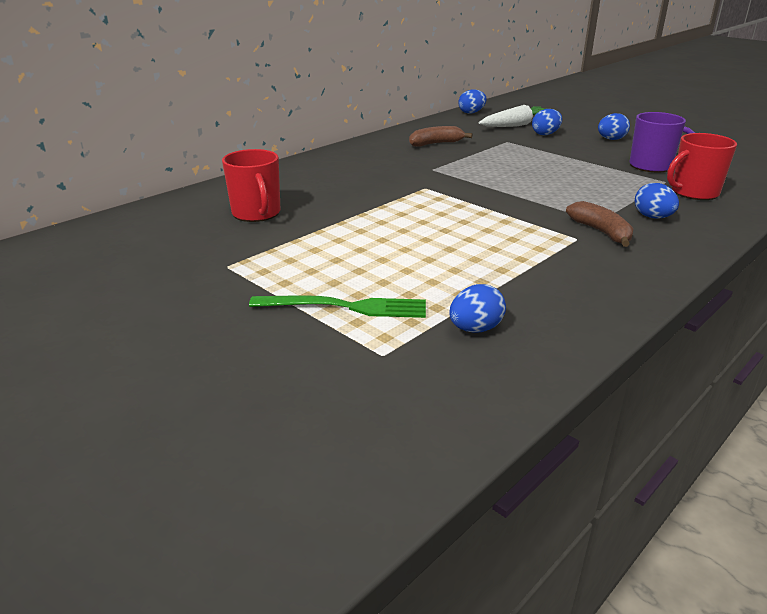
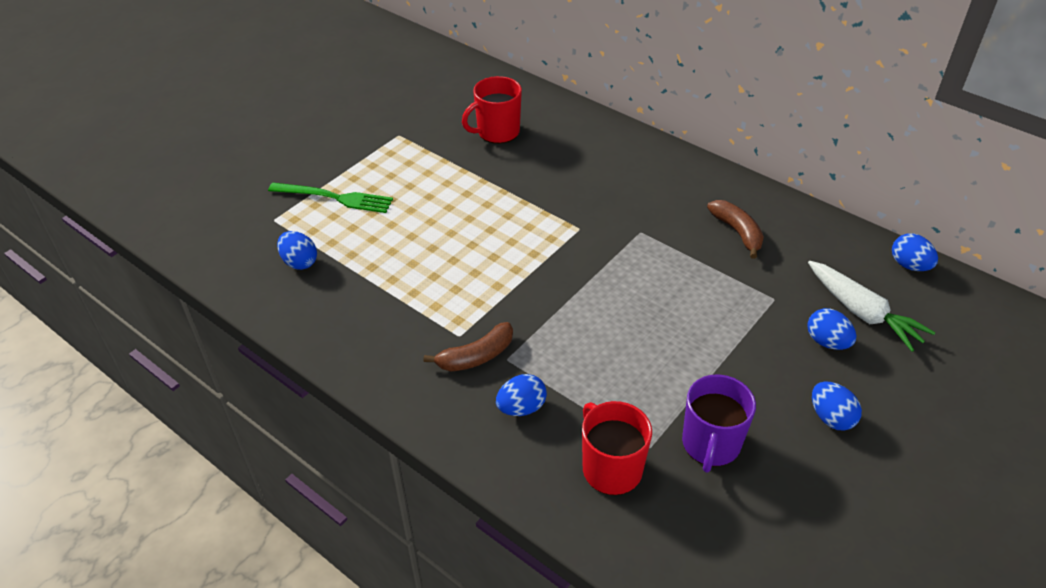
camera: 85 degrees right, 15 degrees up
green fork [249,296,426,318] -> green fork turned 75 degrees counterclockwise [268,183,393,213]

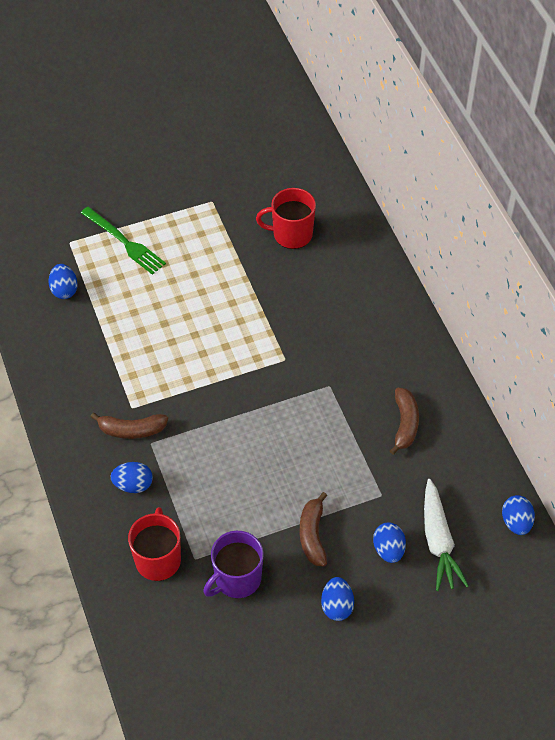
camera: 30 degrees right, 10 degrees up
none -> brown banana [300,492,327,567]

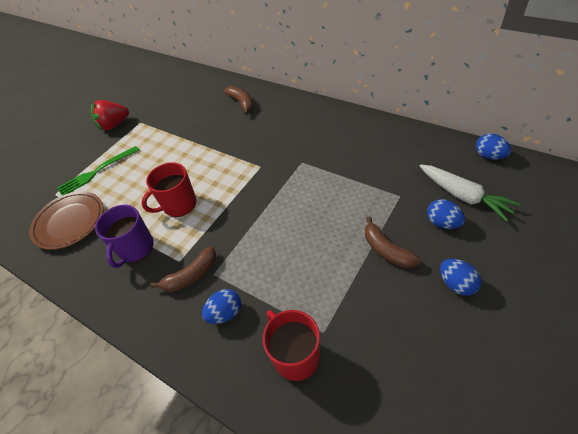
camera: 30 degrees left, 5 degrees down
blue egg [48,264,78,299] -> brown plate [29,191,104,250]
green fork [81,207,166,275] -> green fork turned 135 degrees clockwise [57,146,140,195]
purple mug [203,531,264,598] -> purple mug moved to [95,205,154,268]
red mug [256,188,316,249] -> red mug moved to [141,162,197,217]
brown banana [390,387,419,455] -> brown banana moved to [224,86,253,115]
none -> red strawberry [91,100,129,131]

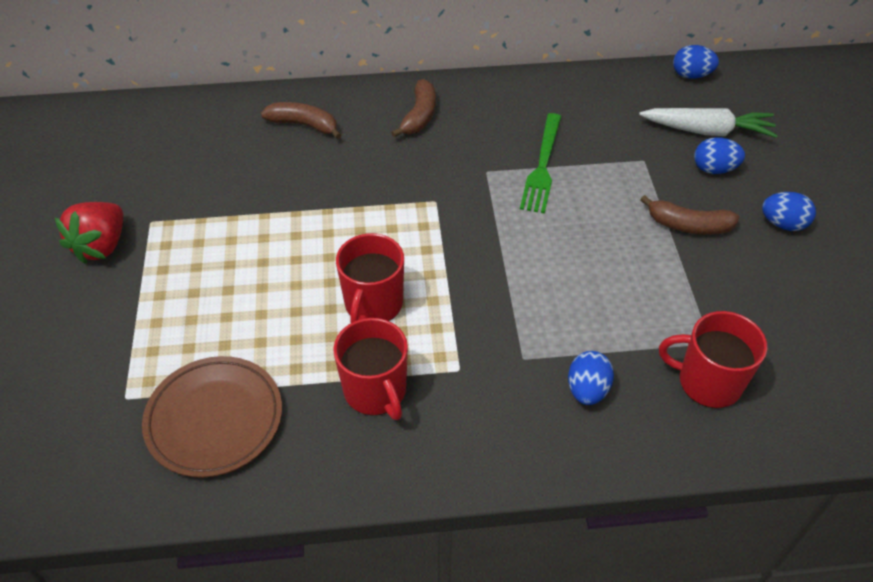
camera: 45 degrees left, 0 degrees up
green fork [57,146,140,195] -> green fork moved to [520,113,561,214]
purple mug [95,205,154,268] -> red mug [333,318,408,420]
brown banana [150,246,216,292] -> brown banana moved to [391,79,436,137]

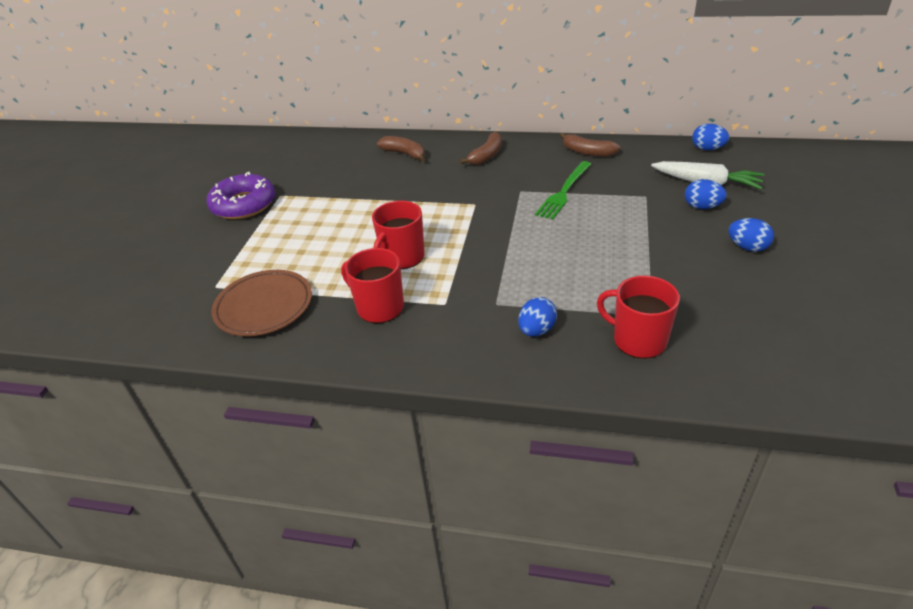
camera: 20 degrees right, 10 degrees down
red strawberry [54,202,123,264] -> purple donut [207,172,275,219]
red mug [333,318,408,420] -> red mug turned 135 degrees clockwise [341,248,404,323]
brown banana [640,195,740,235] -> brown banana moved to [560,133,621,157]

